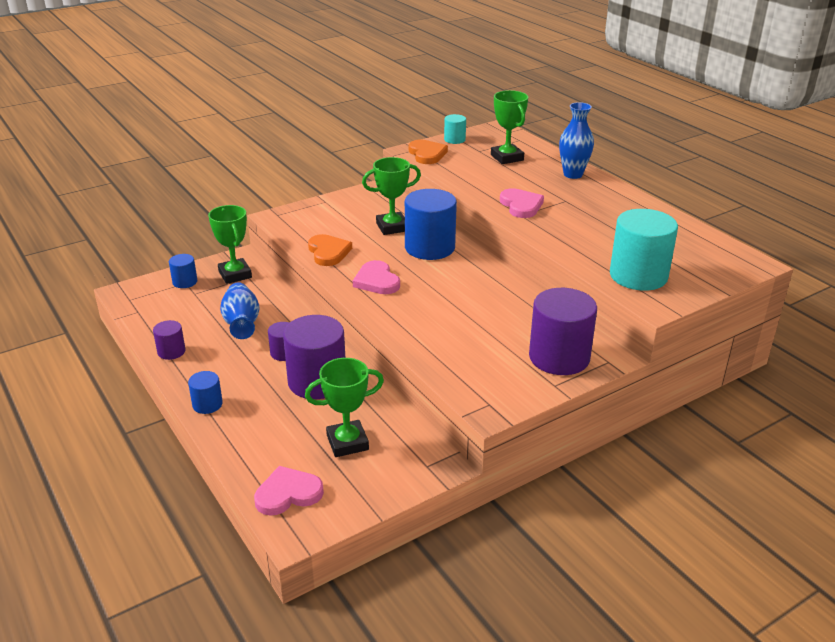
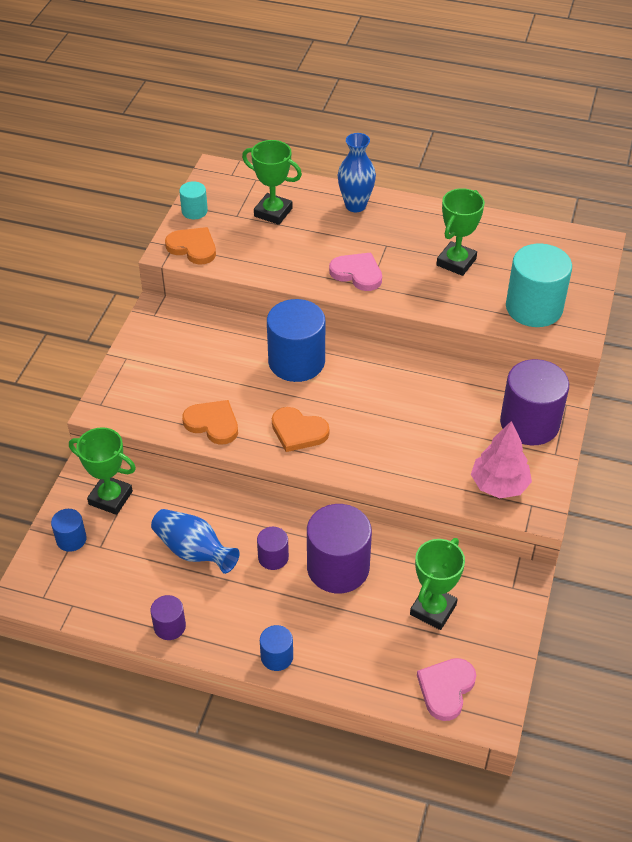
camera: 40 degrees left, 15 degrees up
pink heart [353,260,400,294] -> orange heart [272,407,329,452]
green trophy [362,157,421,235] -> green trophy moved to [436,188,485,276]
none -> pink tree [471,421,532,498]

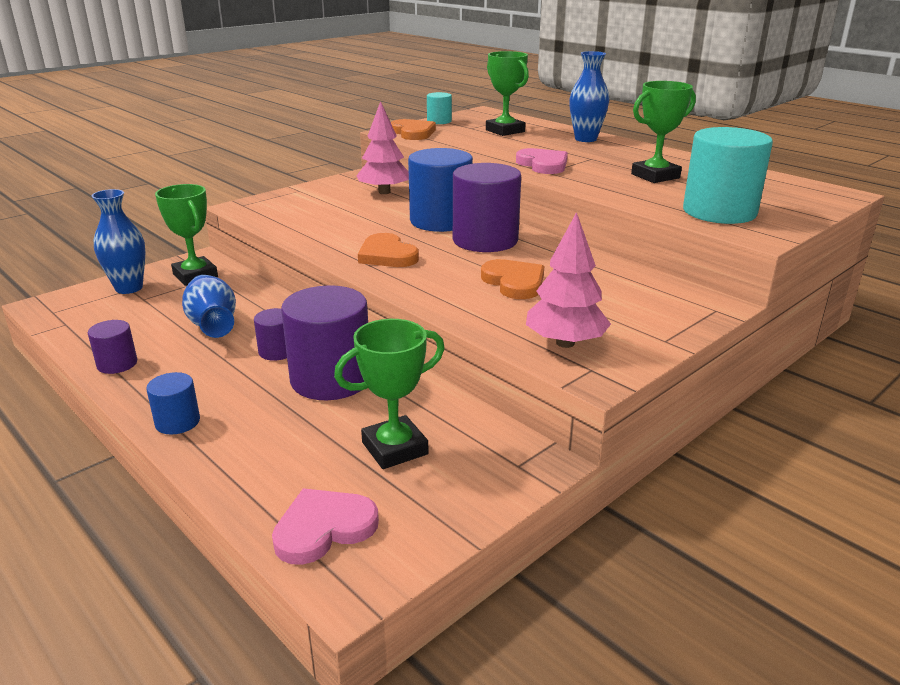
camera: 30 degrees right, 20 degrees down
blue cylinder [51,509,87,552] -> blue vase [91,189,146,294]
orange heart [182,400,238,445] -> orange heart moved to [481,259,544,299]
purple cylinder [500,359,569,445] -> purple cylinder moved to [453,163,521,252]
none -> pink tree [357,101,409,194]

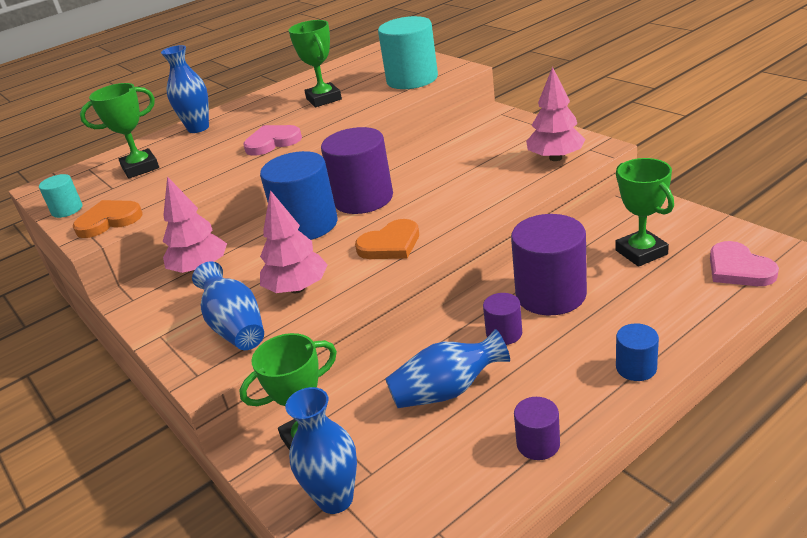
camera: 80 degrees left, 5 degrees up
orange heart [481,259,544,299] -> none
none -> blue vase [192,261,264,350]
none -> pink tree [260,190,328,293]

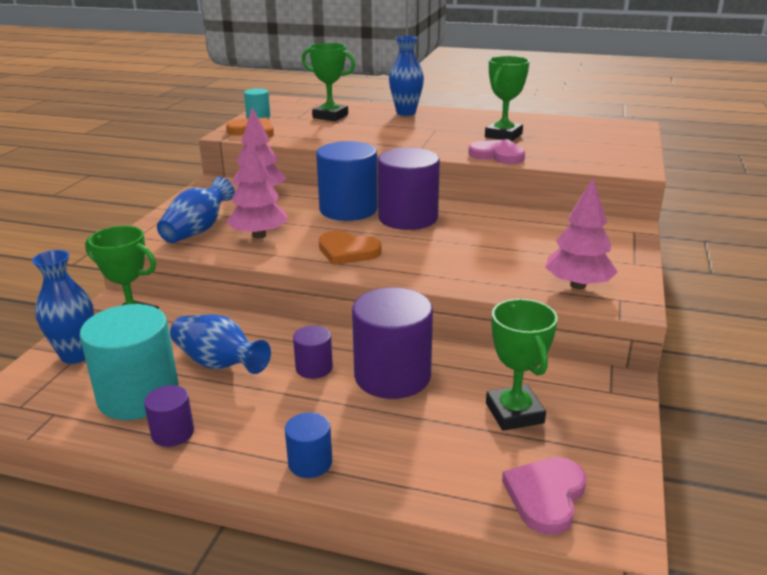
camera: 50 degrees right, 5 degrees down
pink heart [243,125,302,156] -> pink heart moved to [468,139,525,164]
turquoise cylinder [378,16,438,89] -> turquoise cylinder moved to [79,304,179,420]
green trophy [615,158,674,267] -> green trophy turned 45 degrees counterclockwise [486,299,558,431]

